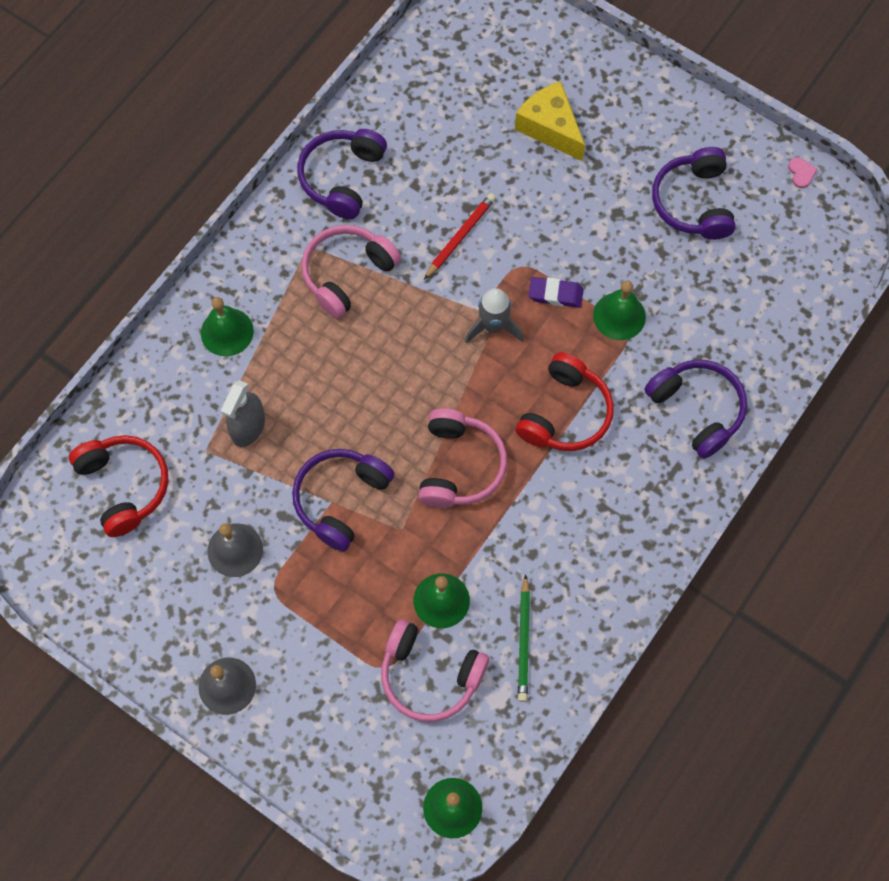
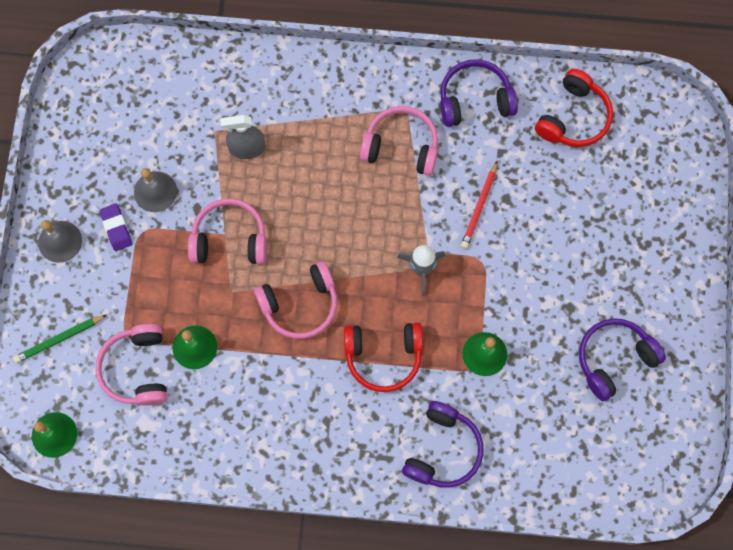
camera: 60 degrees right, 5 degrees up
red headphones [69,435,169,537] -> red headphones moved to [535,69,613,147]
green bell [201,297,254,356] -> none
purple headphones [292,449,395,552] -> pink headphones [188,198,267,264]
red pencil [424,193,496,280] -> red pencil turned 105 degrees clockwise [461,161,498,249]
yellow cheese [515,81,585,161] -> none
green pencil [518,575,530,702] -> green pencil moved to [13,315,107,363]
purple eraser [529,277,584,308] -> purple eraser moved to [99,204,132,251]
pink heart [788,157,817,188] -> none

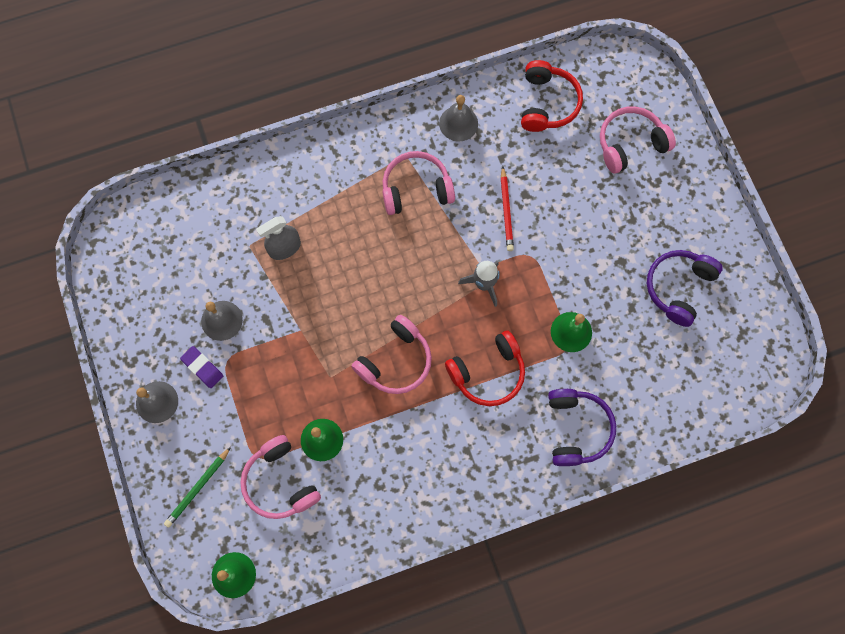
camera: 25 degrees left, 0 degrees up
pink headphones [188,198,267,264] -> pink headphones moved to [600,106,676,174]
purple headphones [440,59,518,127] -> grey bell [439,95,478,141]

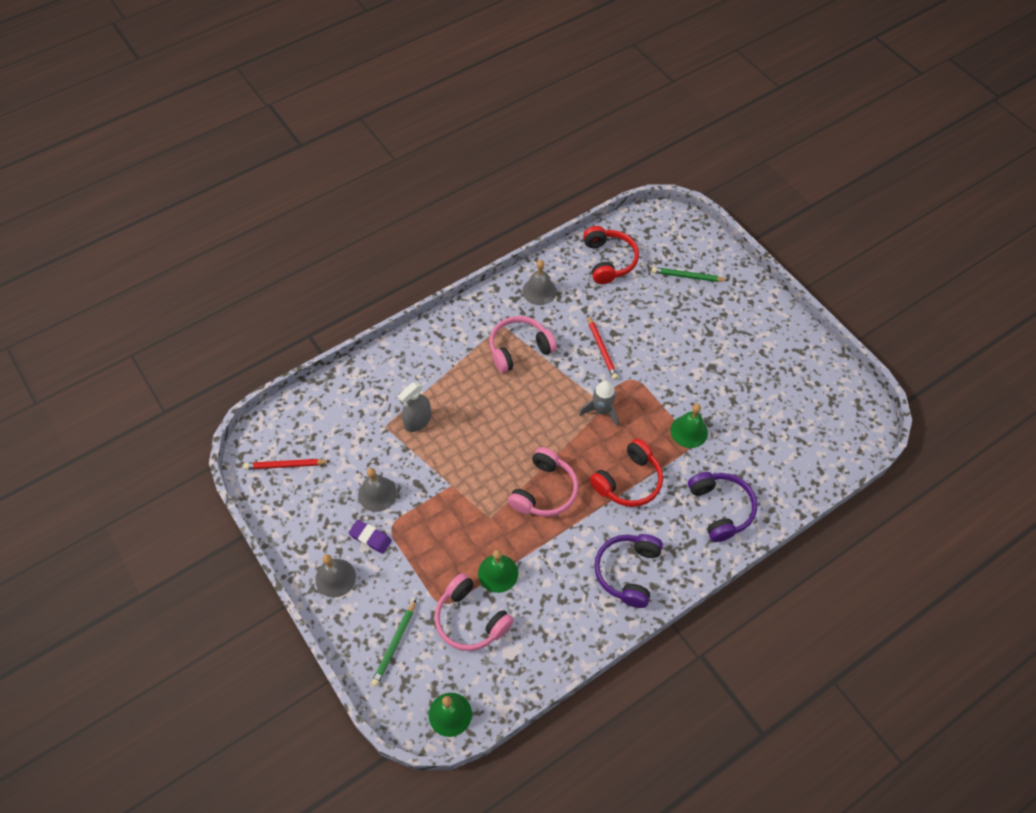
camera: 15 degrees left, 15 degrees down
pink headphones [600,106,676,174] -> green pencil [652,267,729,282]
purple headphones [647,250,723,327] -> purple headphones moved to [594,534,663,608]
none -> red pencil [243,459,331,470]

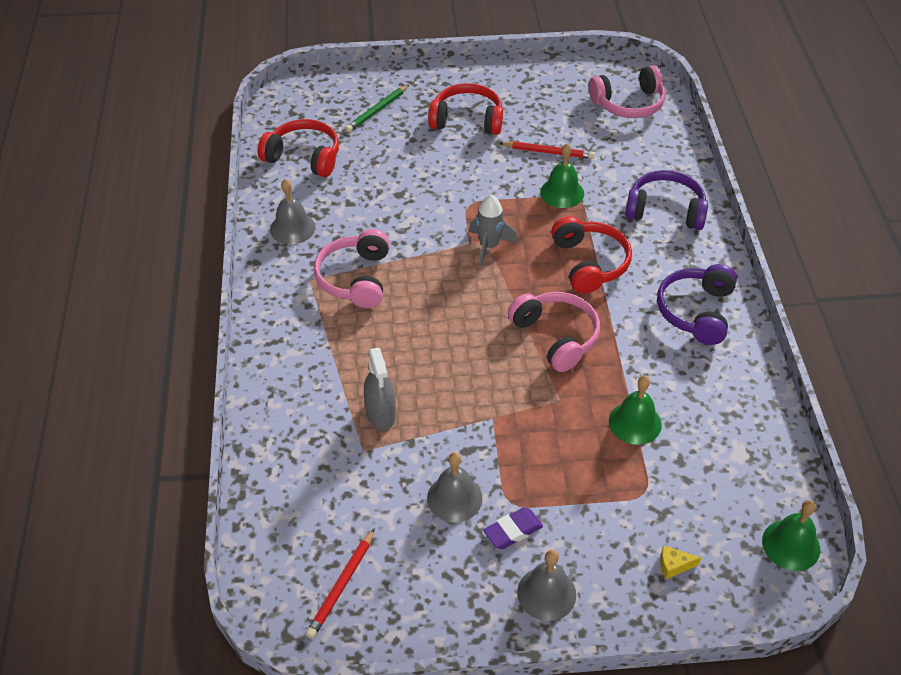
camera: 60 degrees left, 10 degrees down
green pencil [371,600,416,686] -> yellow cheese [660,545,701,579]
pink headphones [434,573,514,651] -> pink headphones moved to [589,65,665,118]
red pencil [587,315,618,380] -> red pencil moved to [499,141,595,159]
purple headphones [594,534,663,608] -> purple headphones turned 60 degrees clockwise [657,264,737,345]
none -> red headphones [428,83,503,135]

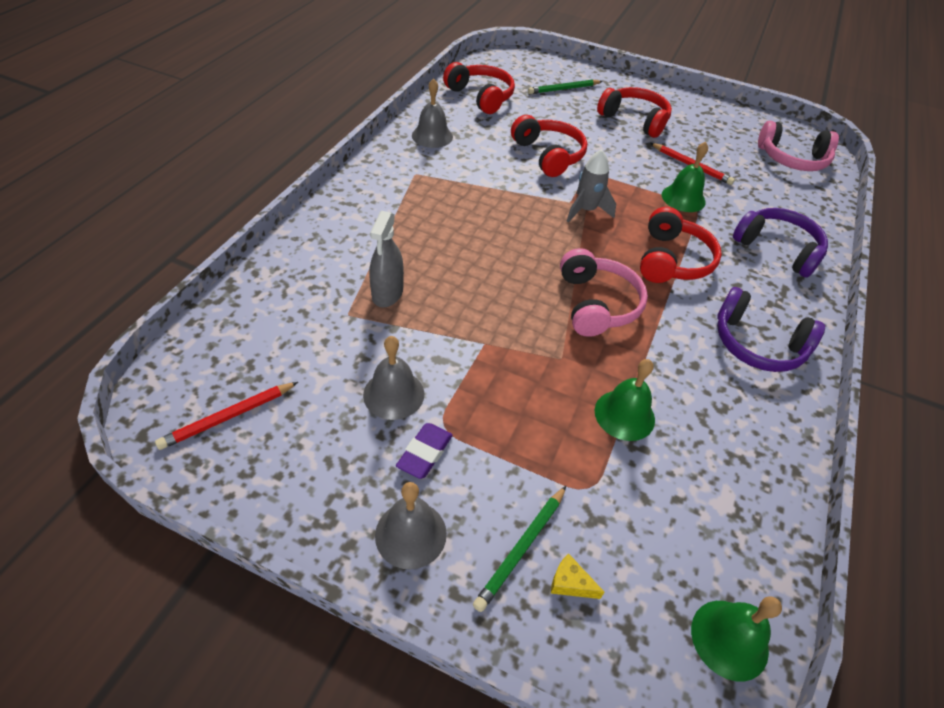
camera: 25 degrees right, 0 degrees up
pink headphones [314,229,390,308] -> none
purple eraser [483,507,543,549] -> purple eraser turned 60 degrees counterclockwise [396,423,453,479]
purple headphones [657,264,737,345] -> purple headphones turned 105 degrees counterclockwise [717,287,825,372]
none -> green pencil [473,486,566,612]
none -> red headphones [511,115,587,177]

